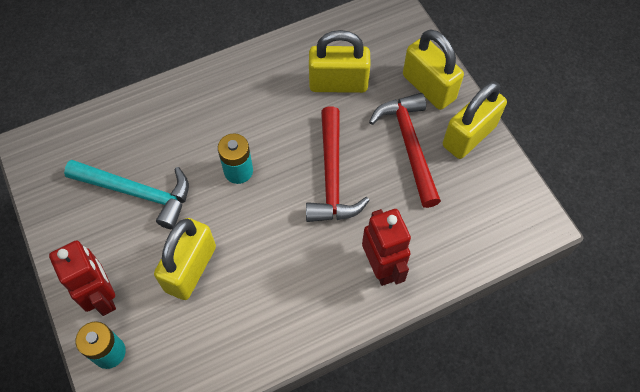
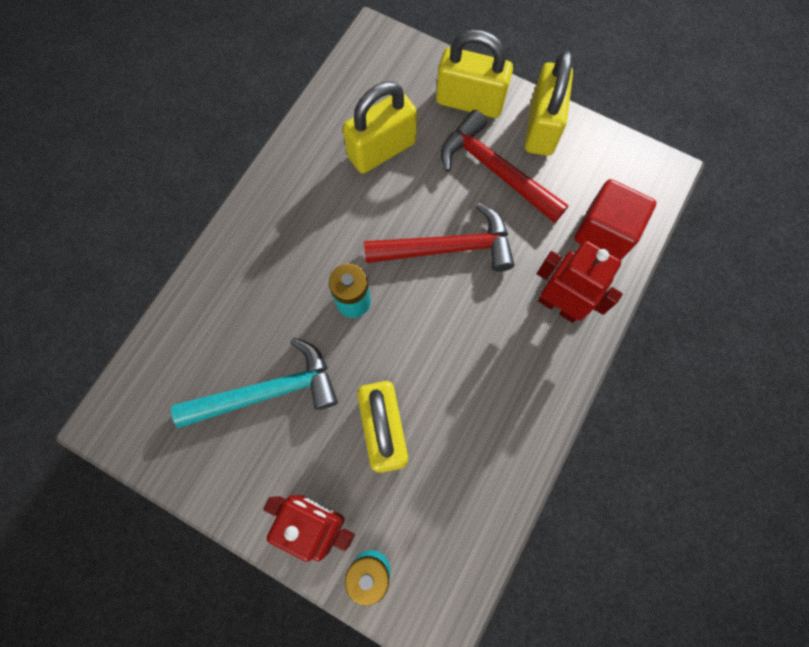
camera: 35 degrees left, 10 degrees up
red hammer [306,106,370,222] -> red hammer turned 60 degrees counterclockwise [364,203,514,272]
none -> red cube [574,179,656,261]

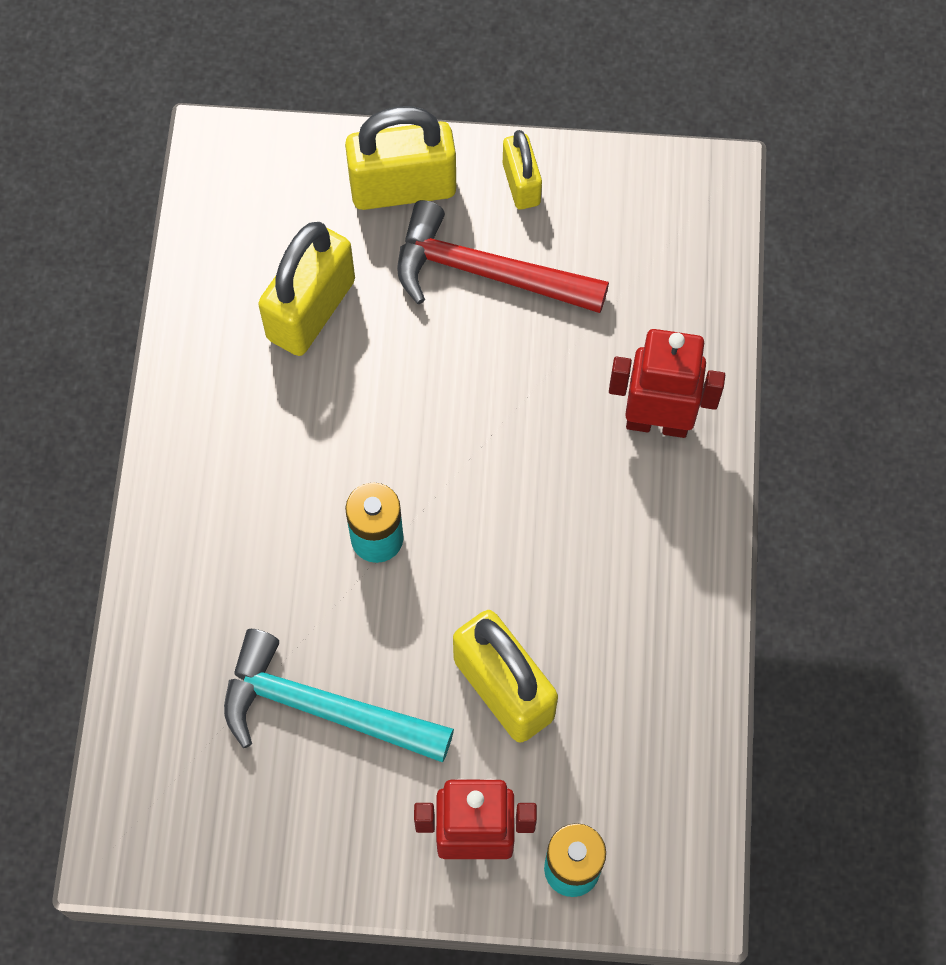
camera: 25 degrees left, 5 degrees down
turquoise hammer [171,338,338,428] -> turquoise hammer turned 120 degrees counterclockwise [224,629,454,762]
red hammer [364,203,514,272] -> none
yellow padlock [525,51,573,156] -> yellow padlock [503,130,542,210], size x0.58
red cube [574,179,656,261] -> none

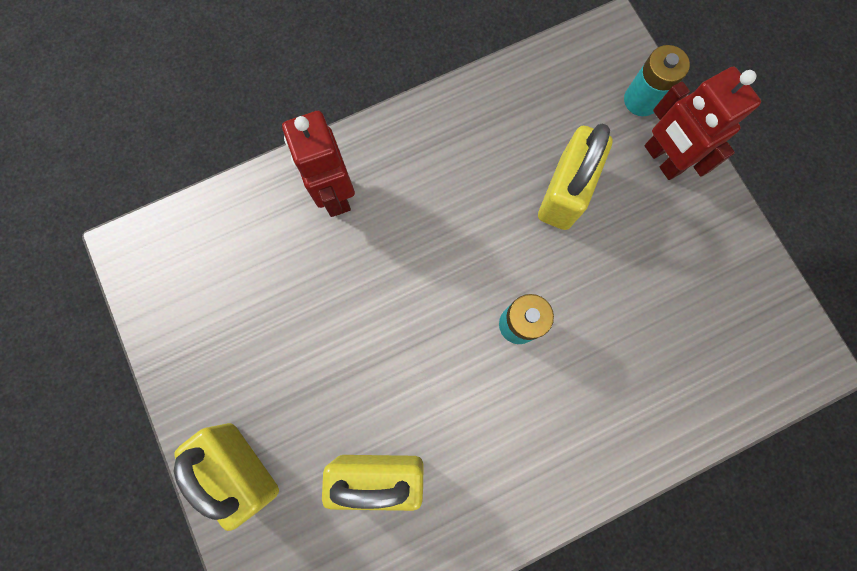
camera: 120 degrees left, 10 degrees up
turquoise hammer [224,629,454,762] -> none
red hammer [397,200,609,313] -> none
yellow padlock [503,130,542,210] -> none

